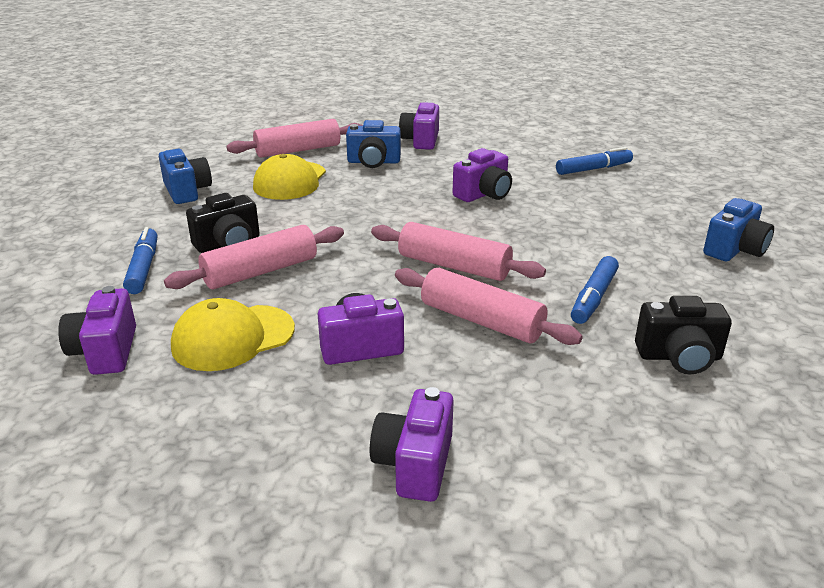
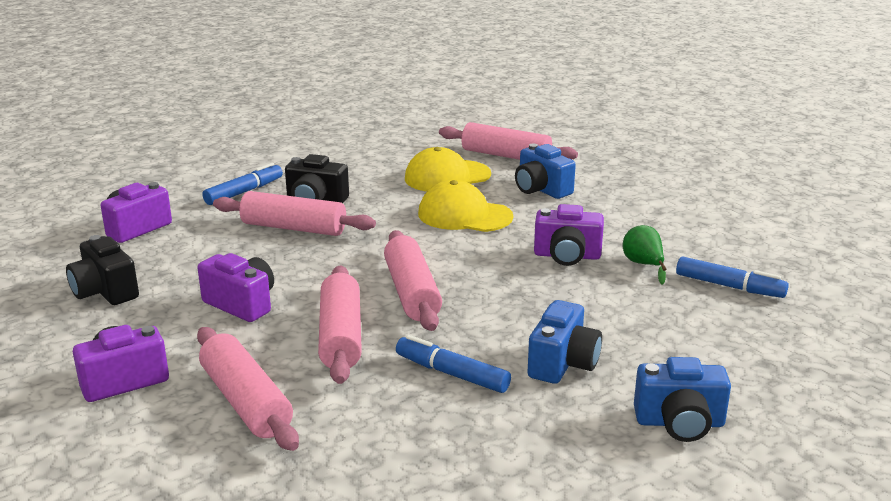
camera: 50 degrees right, 5 degrees down
blue camera [159,149,212,204] -> blue camera moved to [527,300,602,384]
yellow cap [171,298,295,371] -> yellow cap moved to [418,180,513,232]
purple camera [399,101,439,150] -> none
blue marker [571,256,619,324] -> blue marker turned 45 degrees clockwise [396,335,511,393]
black camera [635,296,732,374] -> black camera moved to [66,235,139,305]
none -> pink rolling pin [197,327,299,451]
none -> green pear [623,225,667,285]

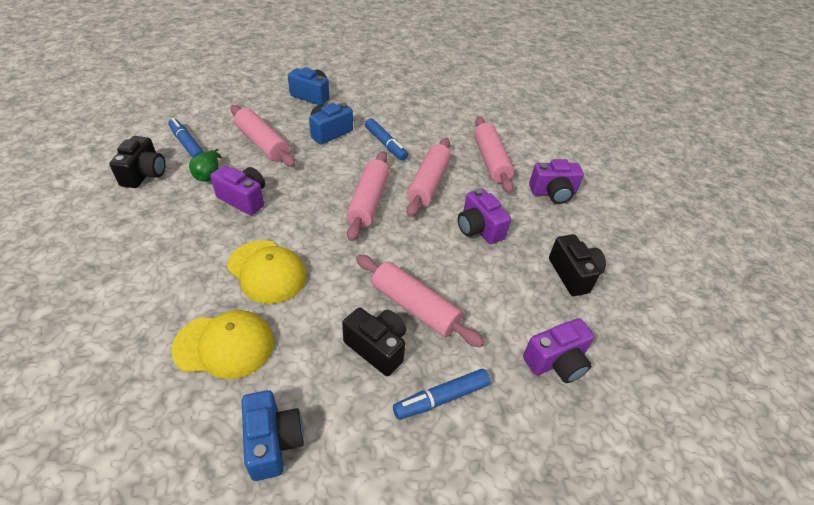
camera: 160 degrees left, 20 degrees up
pink rolling pin [439,122,578,160] -> pink rolling pin moved to [230,105,296,167]
blue camera [515,144,576,199] -> blue camera moved to [242,390,304,481]
none -> black camera [109,136,166,188]

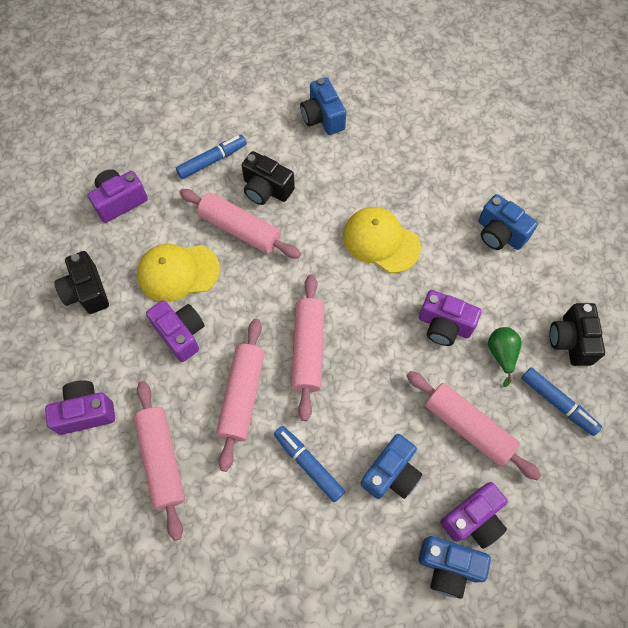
camera: 175 degrees right, 20 degrees up
yellow cap [171,310,274,379] -> yellow cap moved to [137,244,220,302]
none -> purple camera [440,482,507,549]
none -> blue camera [478,194,538,250]

